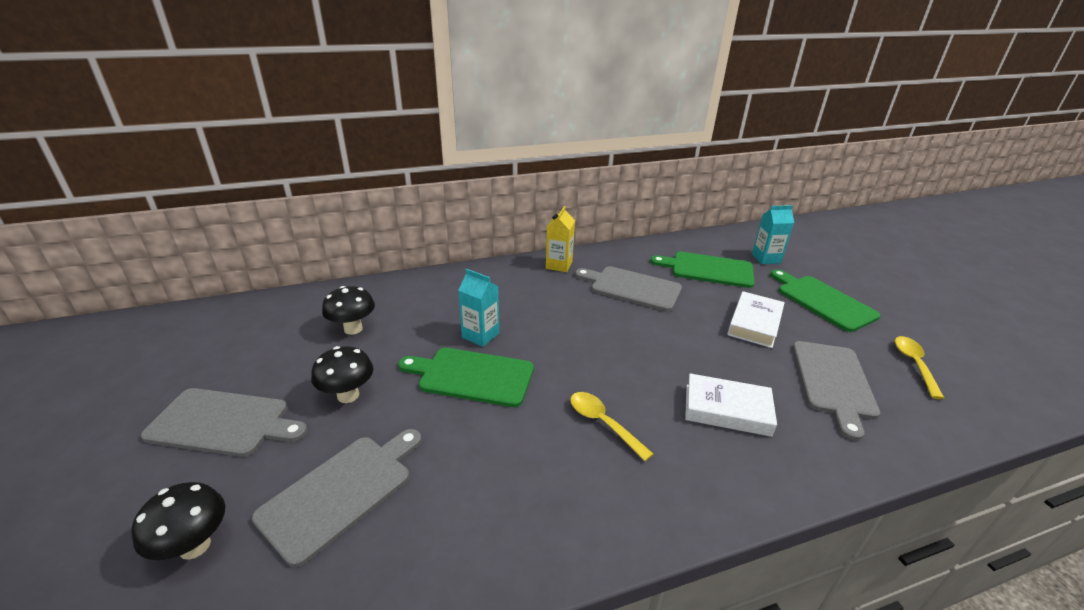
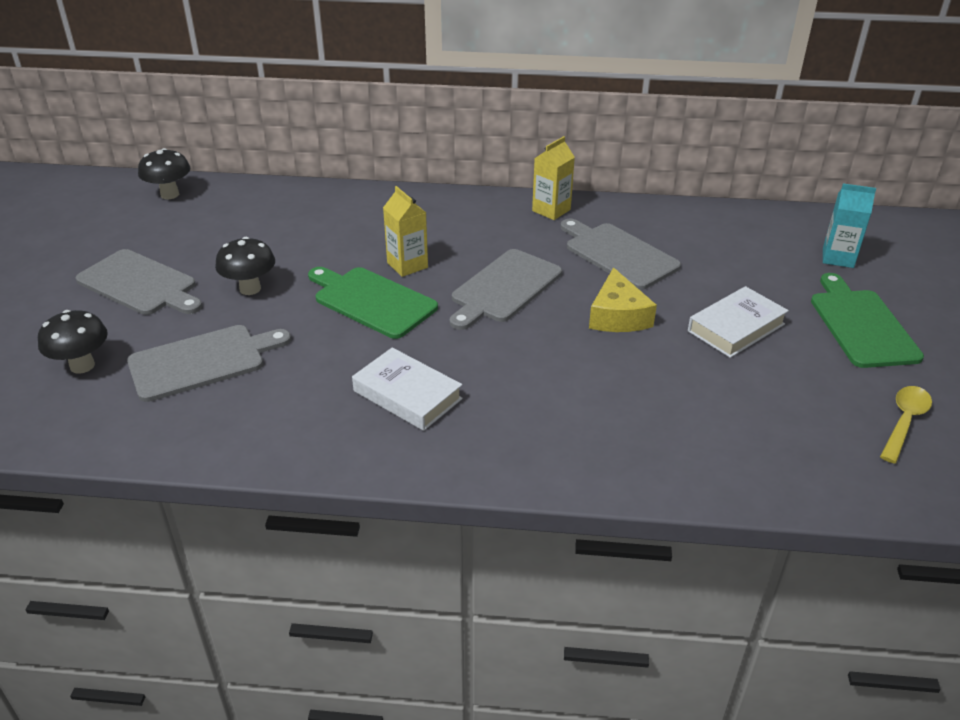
camera: 25 degrees right, 5 degrees up
black mushroom [322,286,375,335] -> black mushroom moved to [138,148,191,199]
turquoise carton [458,269,499,347] -> yellow carton [383,186,428,277]
yellow spoon [570,392,653,461] -> none
green cutting board [651,252,755,288] -> none
white book [685,373,777,437] -> white book moved to [352,347,463,431]
grey cutting board [792,341,880,441] -> grey cutting board moved to [450,249,562,330]
none -> yellow cheese [589,267,657,332]

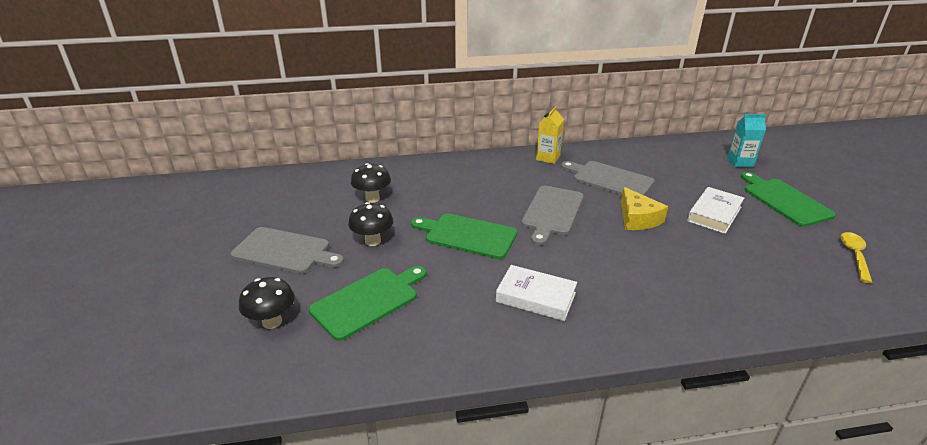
camera: 15 degrees left, 5 degrees down
grey cutting board [127,325,291,402] -> green cutting board [309,266,427,341]
black mushroom [138,148,191,199] -> black mushroom moved to [351,163,391,203]
yellow carton [383,186,428,277] -> none

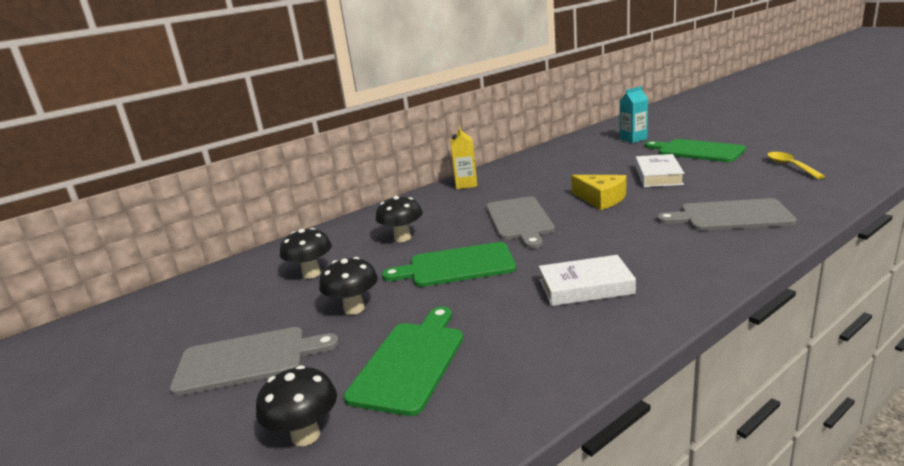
camera: 25 degrees left, 10 degrees down
grey cutting board [561,161,655,196] -> grey cutting board moved to [657,198,797,231]
none -> black mushroom [376,196,423,242]

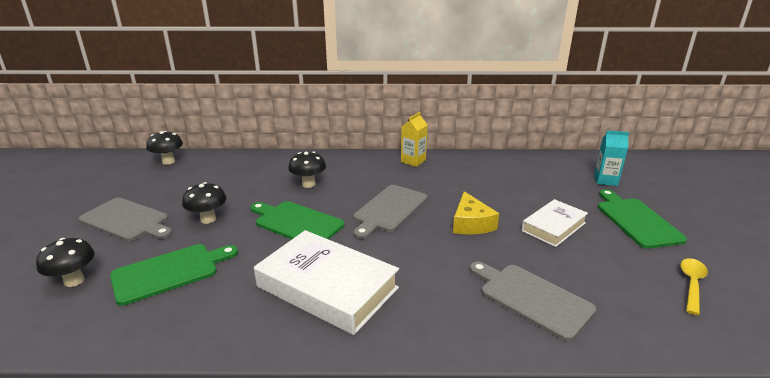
camera: 35 degrees right, 5 degrees up
black mushroom [280,228,332,279] -> black mushroom moved to [146,131,183,165]
white book [539,255,636,306] -> white book [254,230,399,335], size x1.71

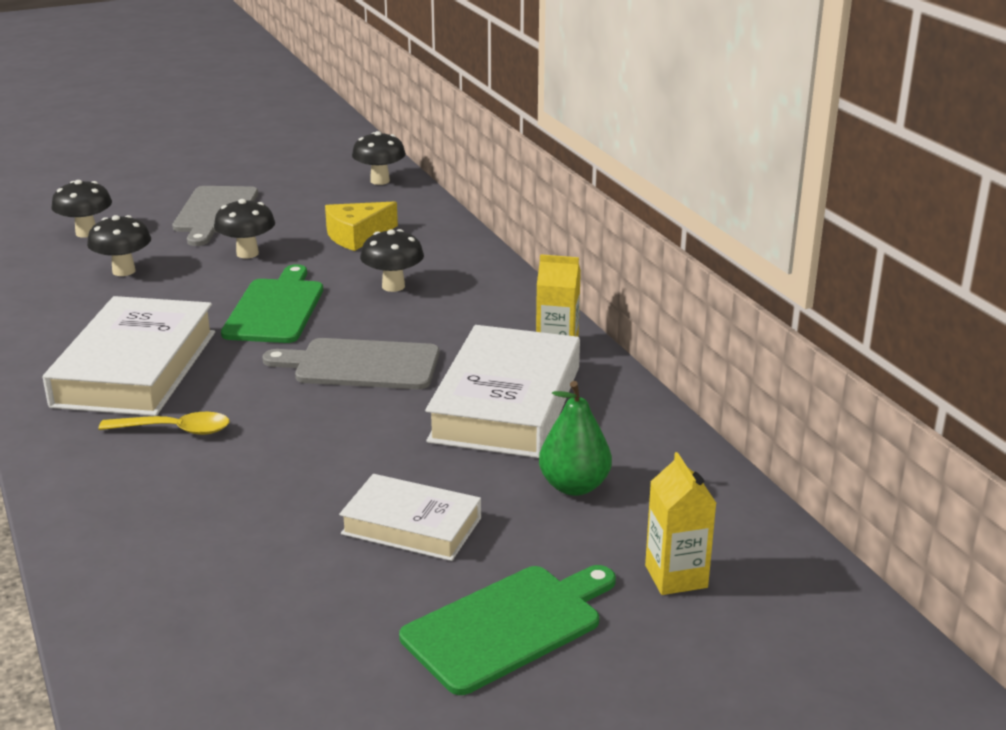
camera: 65 degrees right, 0 degrees up
green cutting board [110,244,238,306] -> black mushroom [87,215,151,276]
yellow cheese [453,191,499,234] -> yellow cheese moved to [325,202,398,251]
grey cutting board [470,261,596,341] -> none
turquoise carton [594,130,629,186] -> yellow carton [645,452,716,595]
yellow spoon [680,258,708,315] -> yellow spoon moved to [99,412,229,435]
none -> white book [425,325,580,458]
none -> green pear [539,381,612,496]

